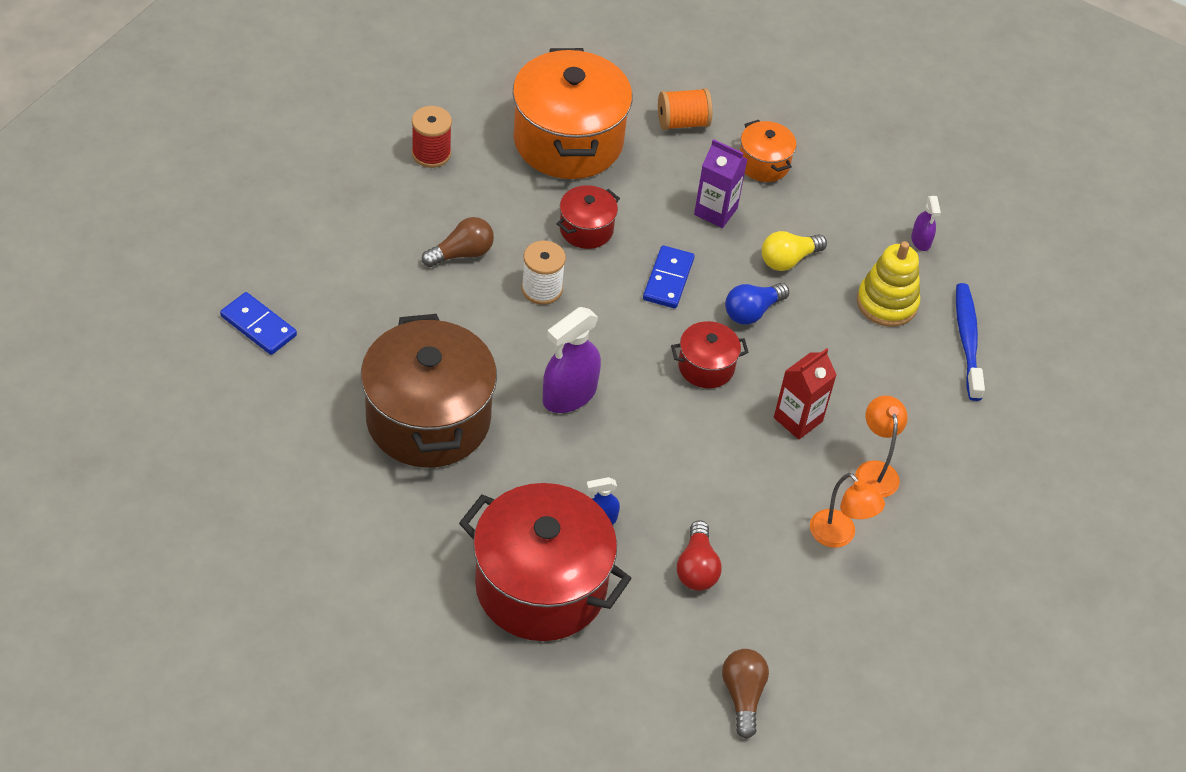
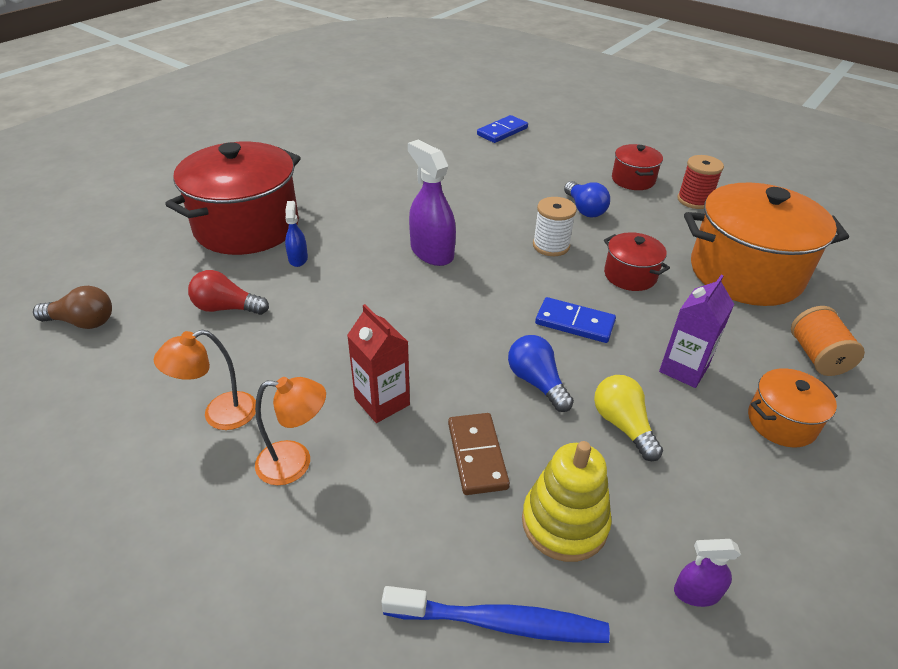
camera: 100 degrees right, 10 degrees down
brown pot [361,314,497,468] -> none
brown light bulb [422,217,494,267] -> blue light bulb [564,181,610,217]
red pot [671,321,749,388] -> red pot moved to [612,144,663,190]
none -> brown domino [448,413,510,495]

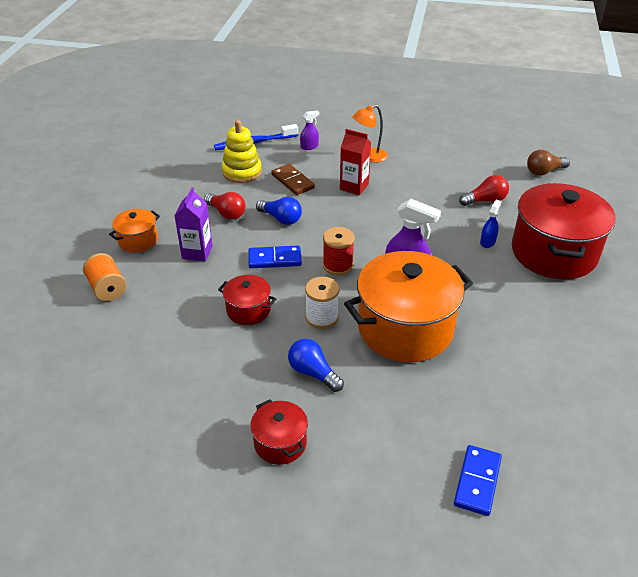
camera: 155 degrees right, 0 degrees up
orange lamp [154,330,256,430] -> none
blue spray bottle [285,201,308,267] -> blue spray bottle turned 120 degrees counterclockwise [480,200,501,248]
yellow light bulb [594,375,663,461] -> red light bulb [204,192,246,220]
purple spray bottle [674,539,741,607] -> purple spray bottle moved to [300,110,319,150]
red spool [677,155,724,209] -> red spool moved to [323,227,355,275]
orange pot [684,183,849,306] -> orange pot moved to [344,251,473,362]

